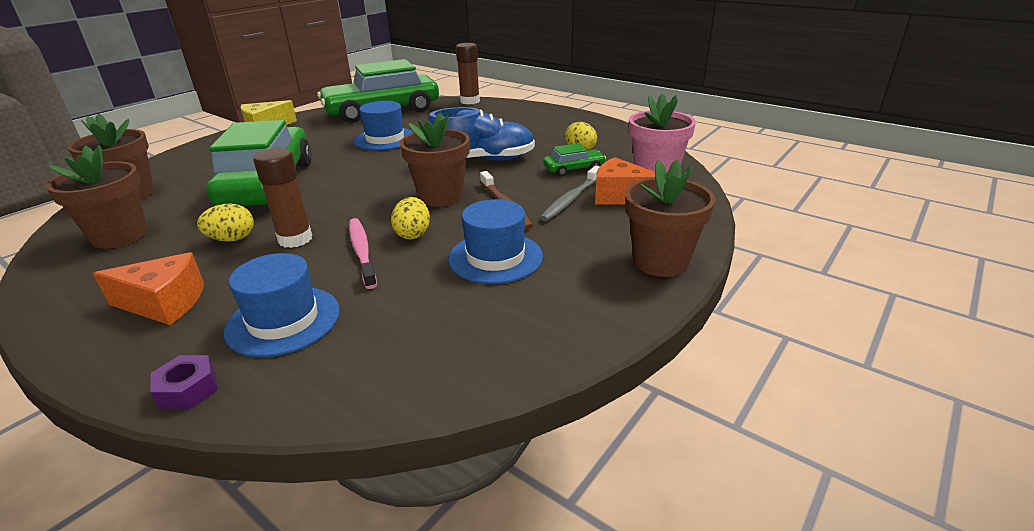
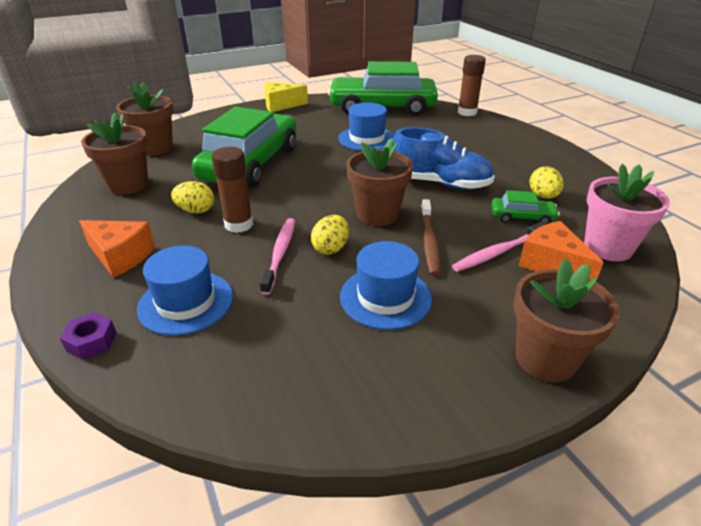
camera: 25 degrees right, 5 degrees up
grey toothbrush [540,166,600,221] -> pink toothbrush [452,222,546,272]

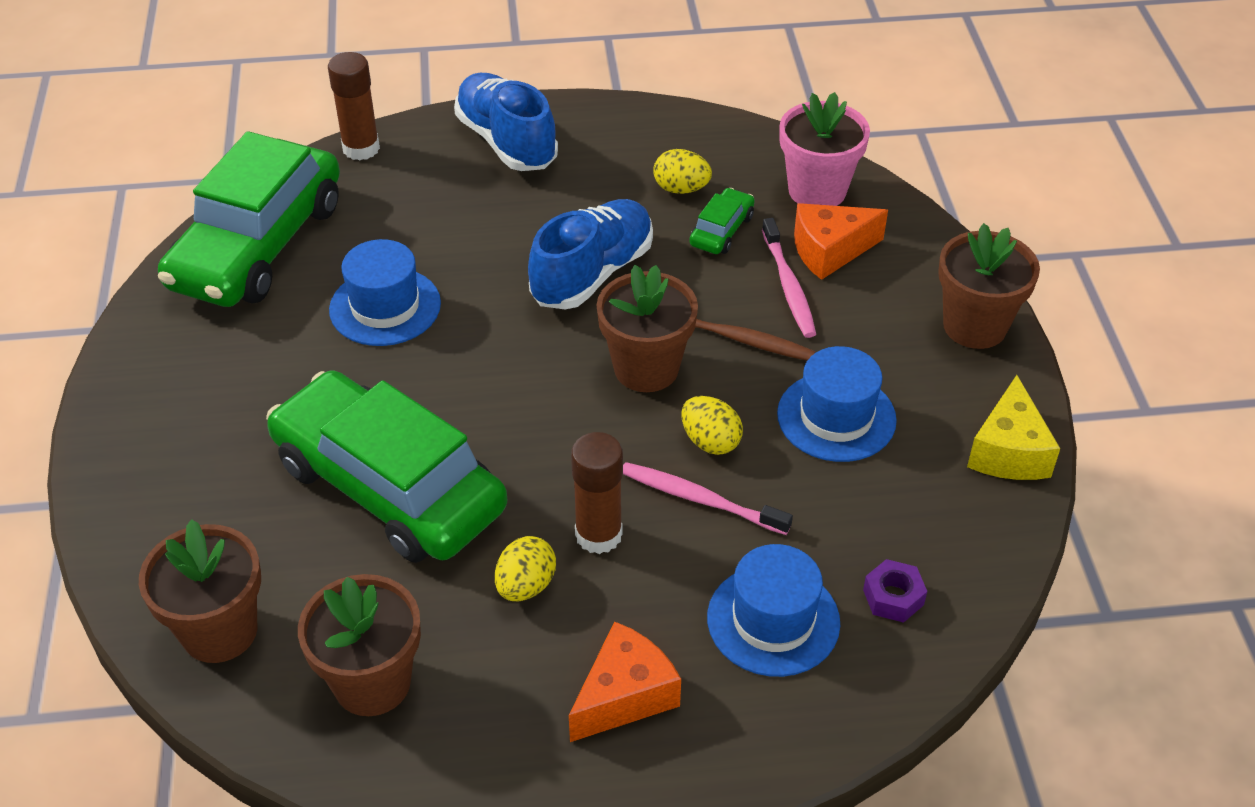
camera: 70 degrees left, 10 degrees up
purple nut [60,312,117,360] -> purple nut moved to [863,559,927,623]
yellow cheese [264,82,308,112] -> yellow cheese moved to [967,375,1060,480]
none -> blue shoe [454,73,558,171]

